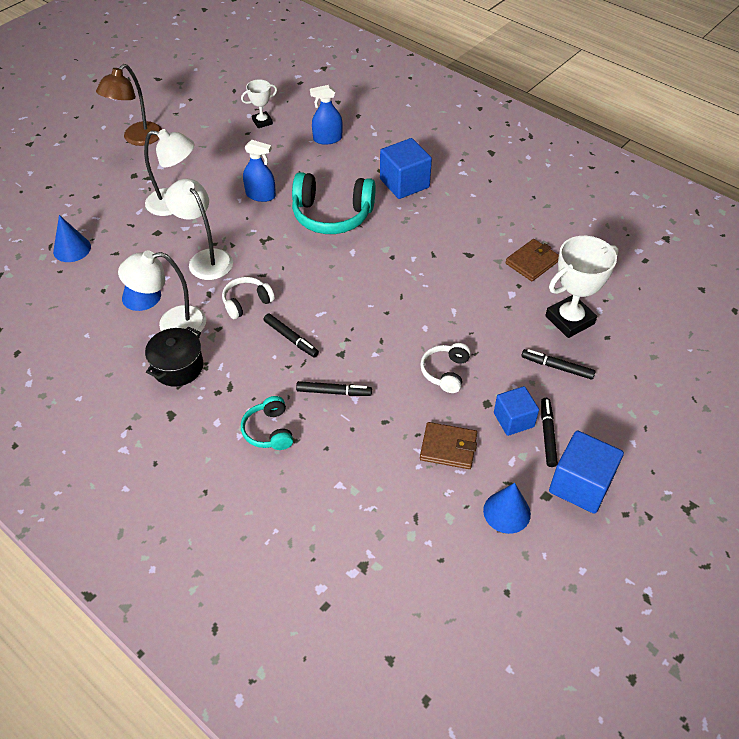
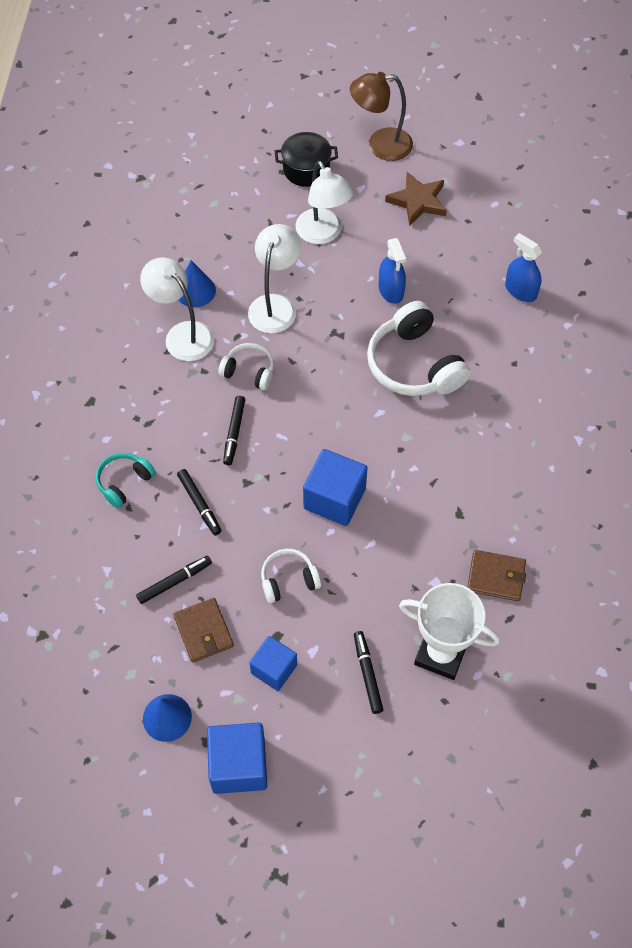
camera: 55 degrees right, 10 degrees up
blue cone [53,215,91,262] -> none
black pot [145,326,203,386] -> black pot moved to [275,132,338,187]
white trophy [241,79,277,128] -> none
turquoise headphones [292,172,376,234] -> white headphones [367,301,471,396]
blue cube [380,138,432,199] -> blue cube moved to [303,449,368,526]
black marker [541,398,558,467] -> black marker moved to [136,556,212,604]
none -> brown star [385,172,447,226]

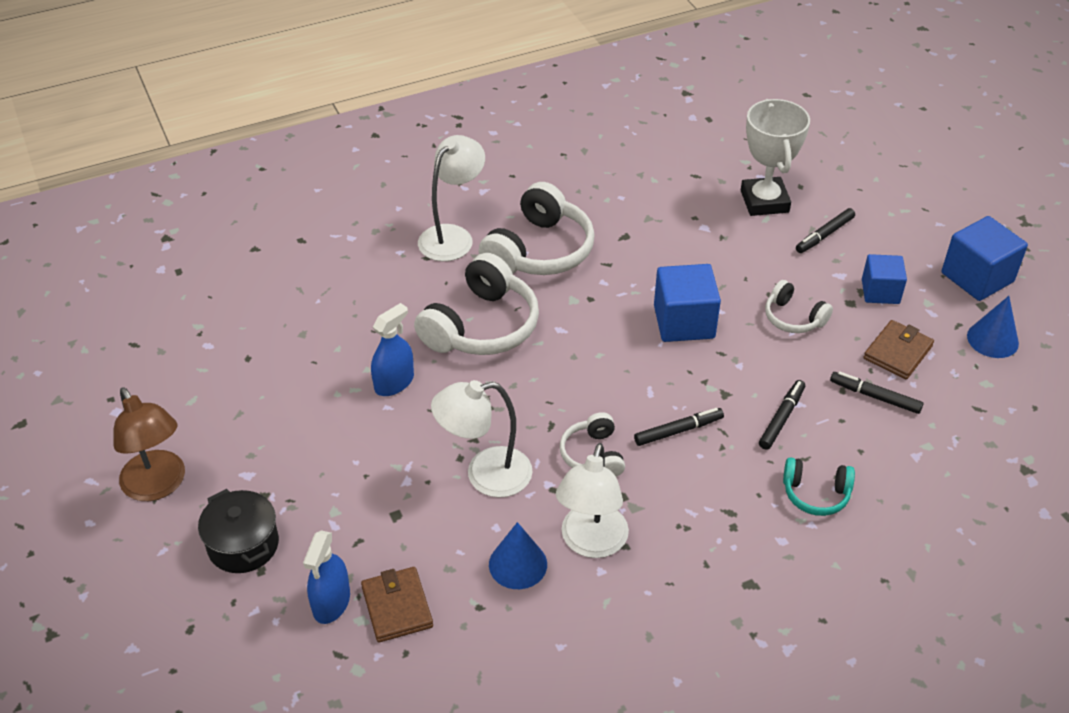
camera: 120 degrees left, 15 degrees down
white lamp [296,161,353,244] -> white lamp moved to [418,135,485,261]
brown star [385,172,447,226] -> none
brown wallet [467,550,526,601] -> brown wallet moved to [361,567,433,642]
blue spray bottle [505,233,542,302] -> blue spray bottle moved to [303,530,350,624]
none -> white headphones [479,182,595,275]

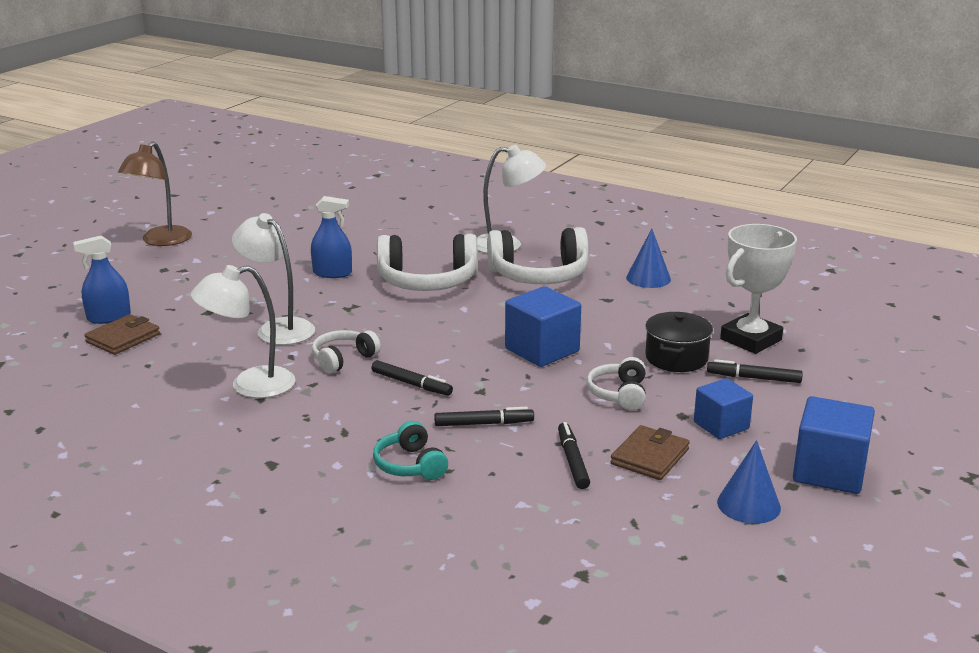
camera: 55 degrees right, 20 degrees down
black pot [198,489,279,573] -> black pot moved to [645,312,713,372]
blue cone [489,522,547,589] -> blue cone moved to [626,229,671,288]
brown wallet [864,320,934,379] -> brown wallet turned 60 degrees counterclockwise [611,425,690,480]

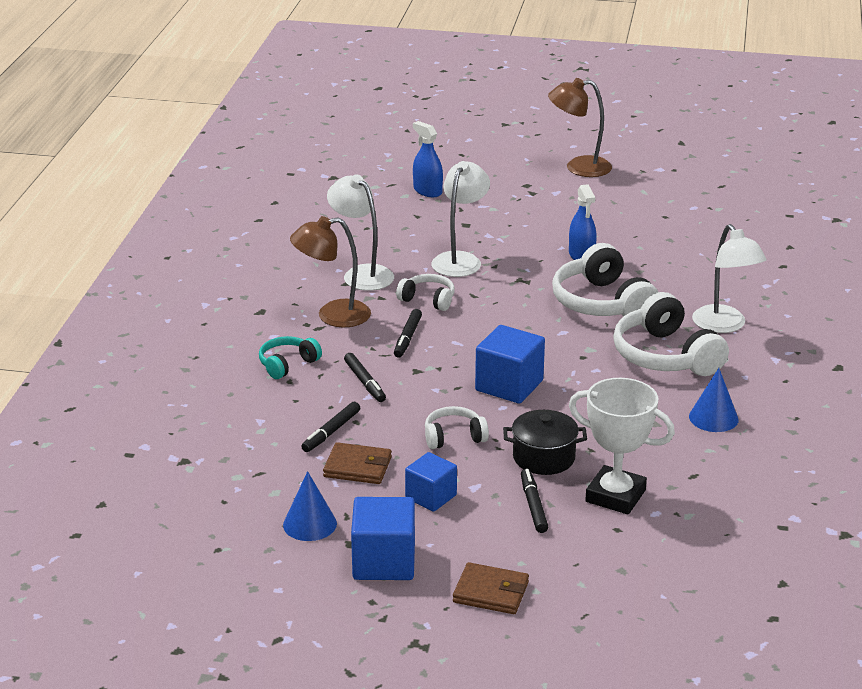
camera: 70 degrees right, 5 degrees up
brown wallet [84,314,160,355] -> brown wallet moved to [453,562,529,614]
black marker [558,422,590,489] -> black marker turned 150 degrees clockwise [301,402,360,452]
none -> brown lamp [290,216,371,327]

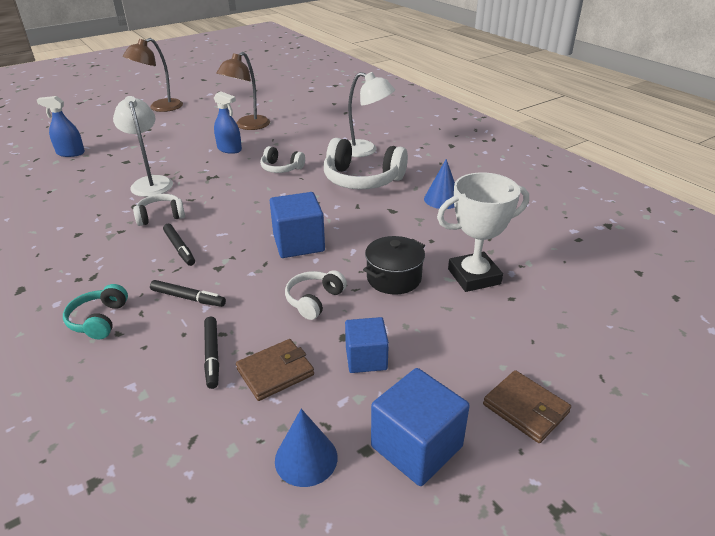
camera: 45 degrees left, 5 degrees up
brown lamp [290,216,371,327] -> brown lamp moved to [216,52,270,130]
white lamp [327,174,394,291] -> none
brown wallet [453,562,529,614] -> brown wallet turned 75 degrees clockwise [483,370,571,443]
black marker [521,469,548,533] -> none
white headphones [552,243,658,317] -> white headphones [260,146,305,173], size x0.54

